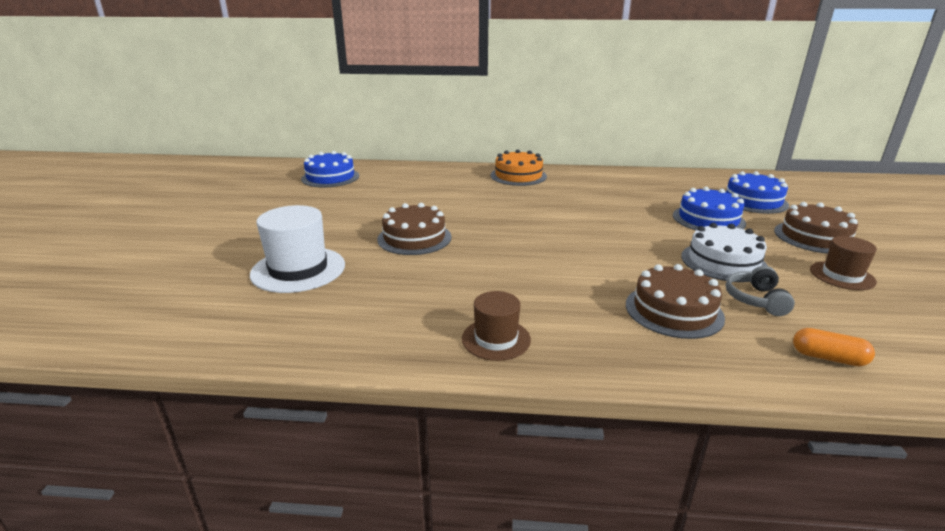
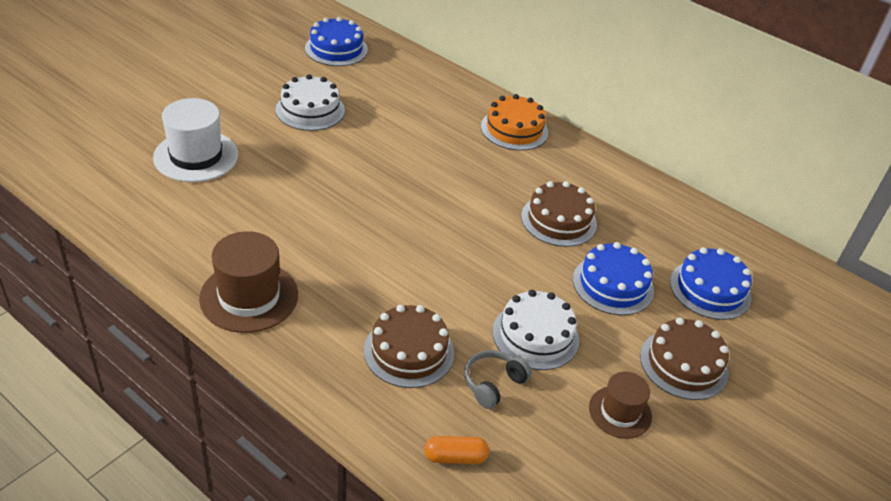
camera: 30 degrees right, 15 degrees up
brown cake [377,203,451,255] -> brown cake moved to [521,181,597,247]
brown hat [462,291,531,361] -> brown hat [199,231,298,333], size x1.64
orange capsule [793,328,875,366] -> orange capsule turned 60 degrees counterclockwise [424,436,489,464]
none -> white cake [276,74,345,131]

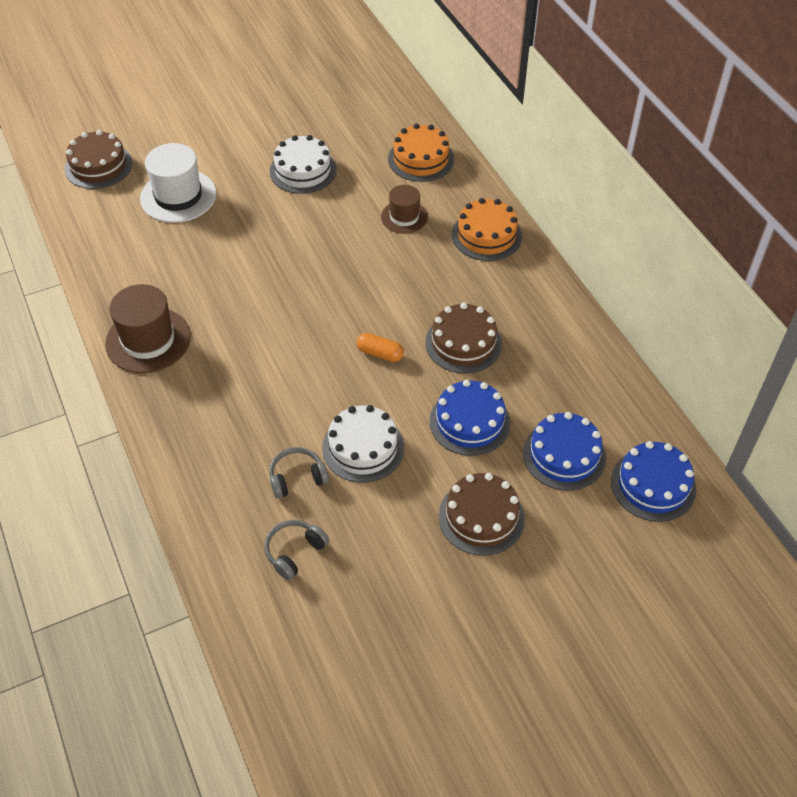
camera: 30 degrees right, 10 degrees up
blue cake [305,17,368,66] -> blue cake moved to [611,441,696,522]
brown cake [364,305,454,388] -> brown cake moved to [65,130,132,189]
orange capsule [424,436,489,464] -> orange capsule moved to [357,333,404,362]
brown hat [589,371,652,439] -> brown hat moved to [381,185,428,234]
none -> grey headphones [264,520,329,580]
none -> orange cake [388,124,454,182]

